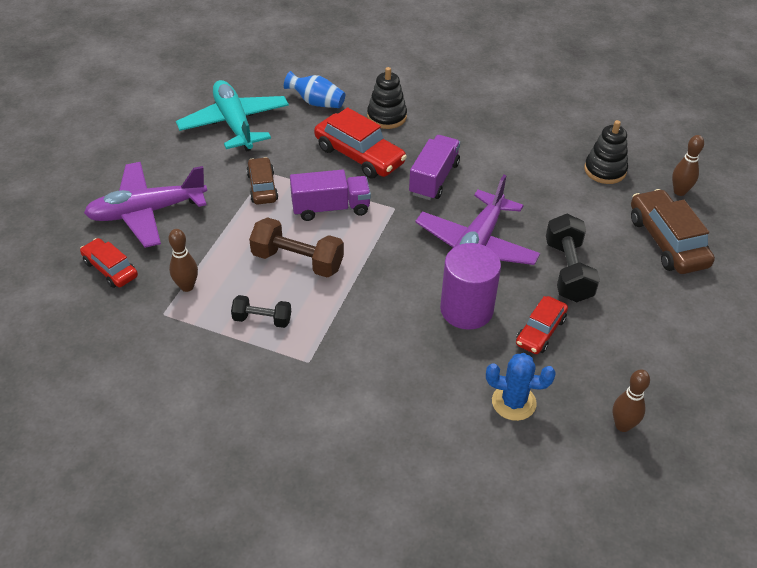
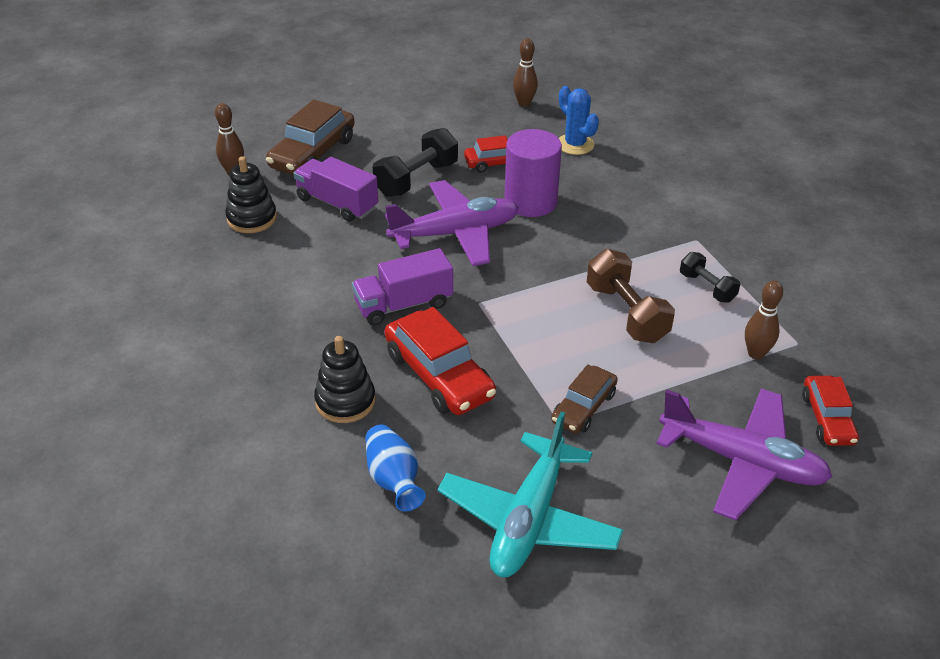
camera: 135 degrees left, 5 degrees down
purple truck [290,170,371,221] -> purple truck moved to [294,157,378,222]
red car [314,107,407,179] -> red car turned 150 degrees clockwise [385,307,496,415]

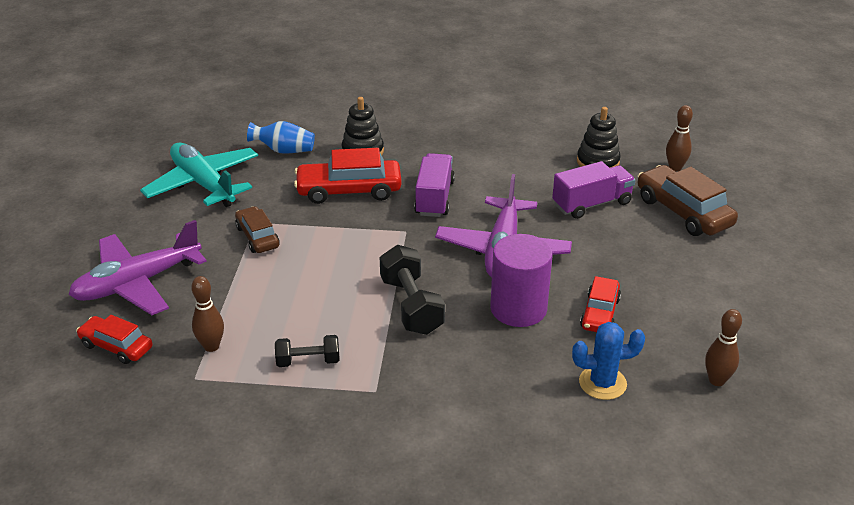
camera: 120 degrees right, 5 degrees down
black dumbbell [373,128,458,197] -> black dumbbell moved to [380,245,445,335]
brown dumbbell [587,249,675,343] -> none

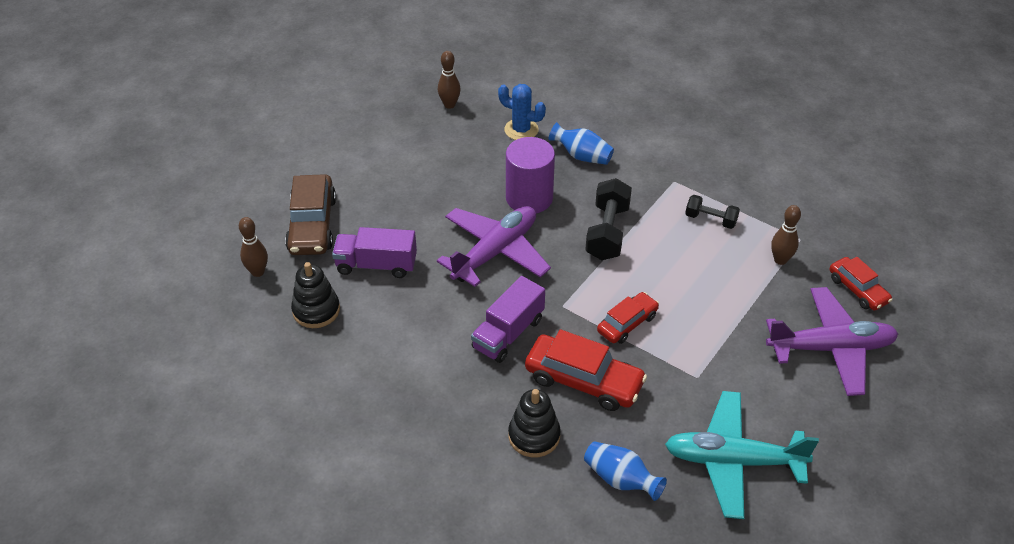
camera: 150 degrees left, 10 degrees up
turquoise plane [140,143,258,207] -> turquoise plane turned 105 degrees clockwise [665,391,819,519]
brown car [235,206,280,253] -> none
red car [580,276,621,332] -> red car moved to [597,292,659,344]
none -> blue vase [549,122,614,165]

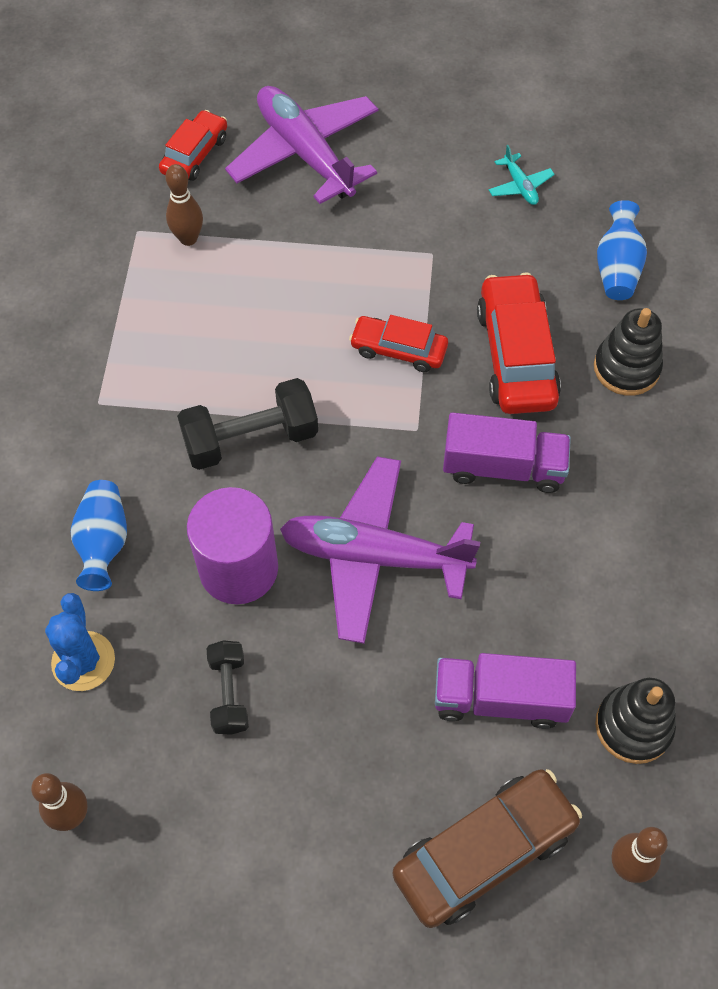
camera: 120 degrees left, 15 degrees up
purple truck [332,227,417,278] -> purple truck turned 120 degrees clockwise [435,653,576,729]
turquoise plane [665,391,819,519] -> turquoise plane [489,145,555,205], size x0.41
black dumbbell [685,195,740,229] -> black dumbbell moved to [207,640,249,735]

